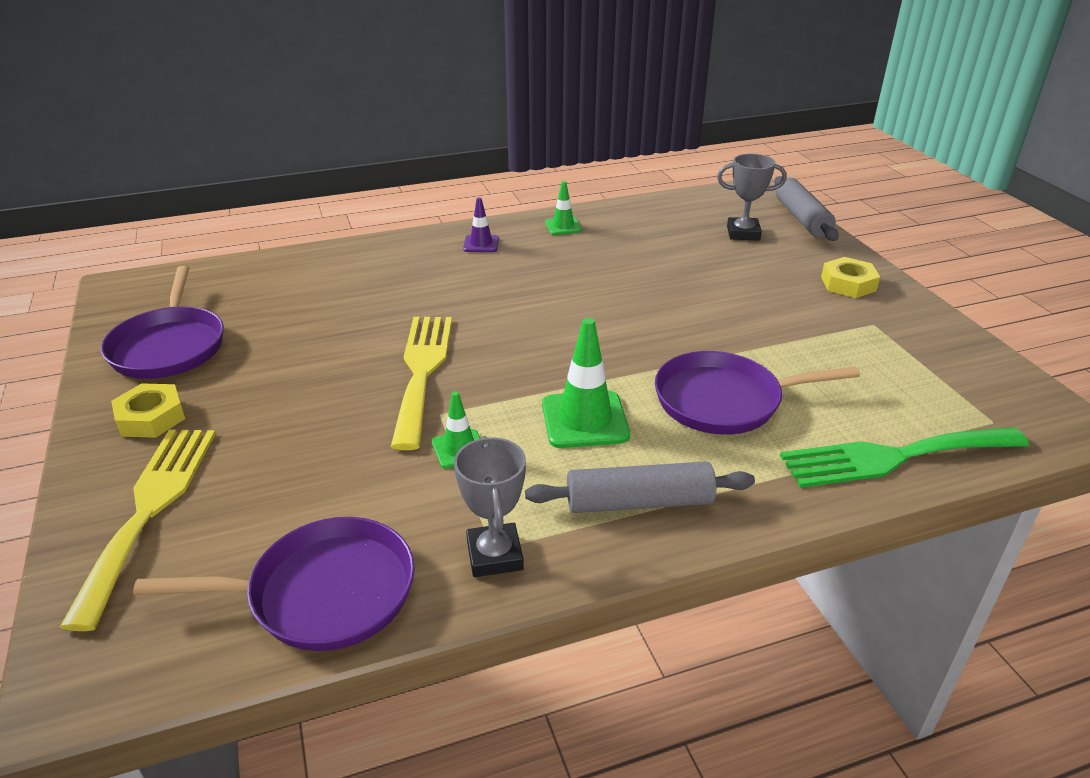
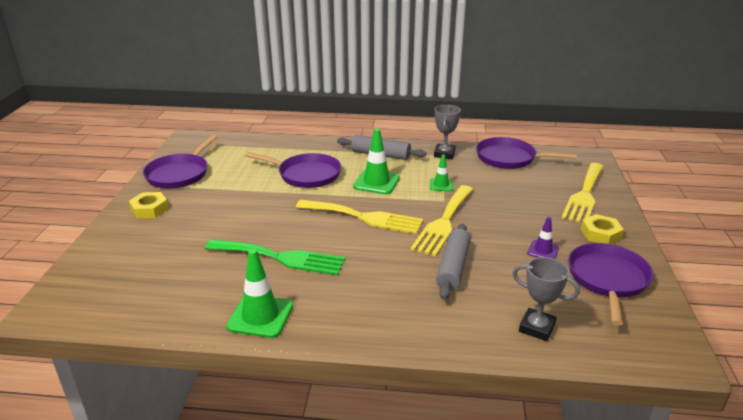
camera: 155 degrees left, 5 degrees down
purple traffic cone [463,197,499,252] -> purple traffic cone moved to [527,216,559,259]
green traffic cone [545,181,582,235] -> green traffic cone [226,249,293,338], size x1.74
grey trophy [717,154,787,240] -> grey trophy moved to [512,257,580,341]
grey rolling pin [774,176,839,241] -> grey rolling pin moved to [436,224,471,300]
green fork [780,427,1029,488] -> green fork moved to [205,239,346,275]
none -> purple pan [143,135,217,188]
none -> yellow fork [296,200,423,234]

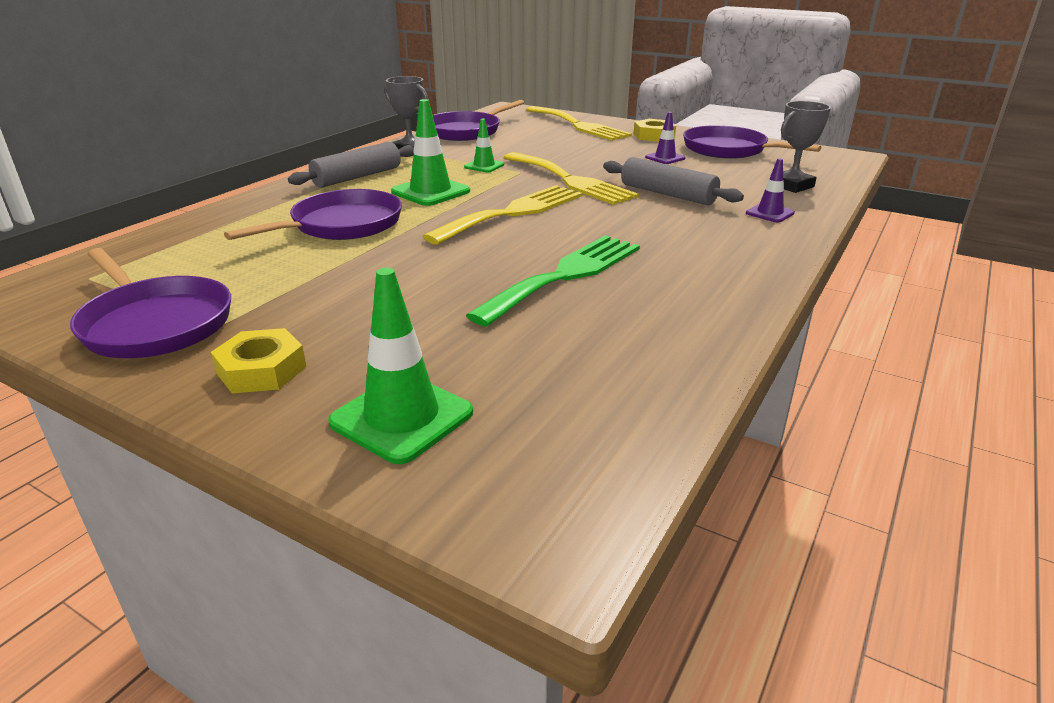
camera: 65 degrees left, 0 degrees up
green traffic cone [226,249,293,338] -> green traffic cone moved to [328,268,473,464]
none -> purple traffic cone [746,158,795,222]

